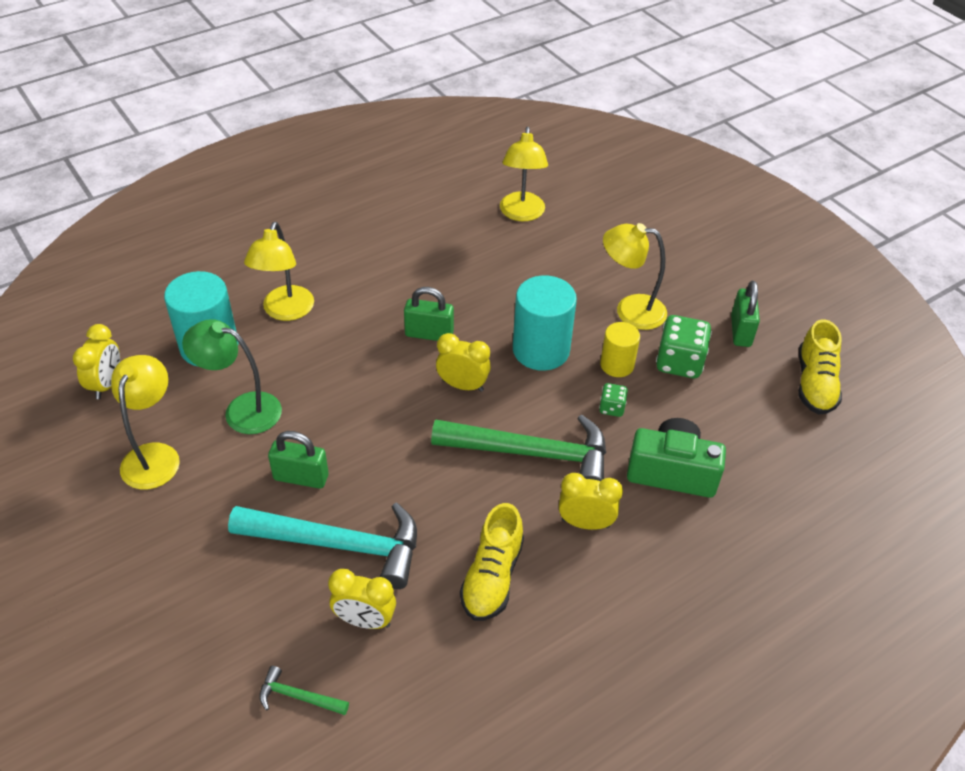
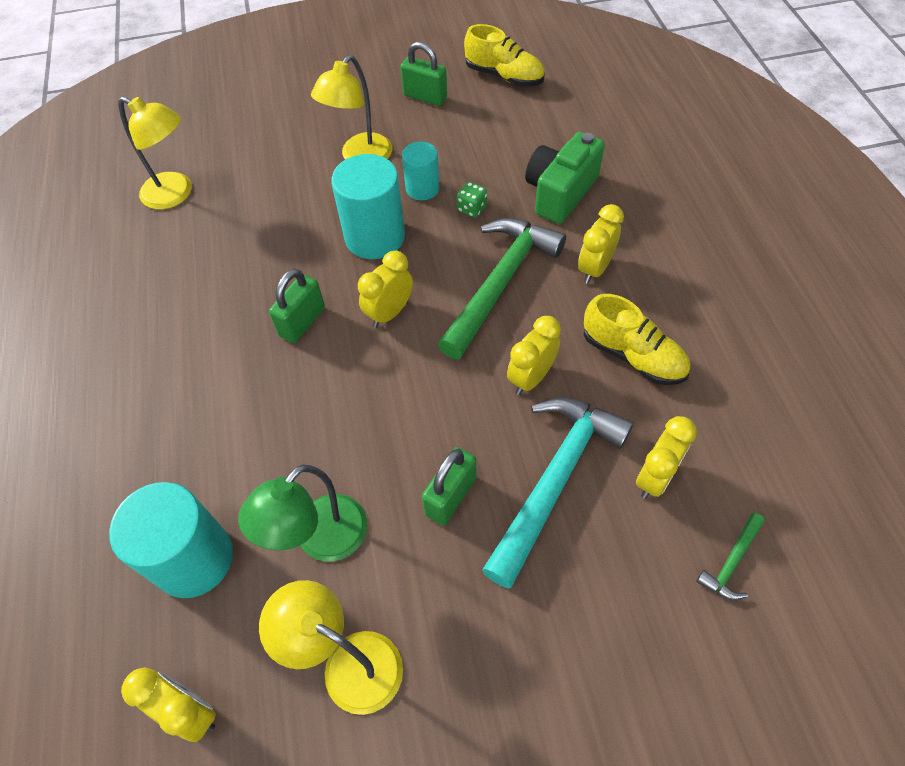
camera: 65 degrees left, 10 degrees up
yellow lamp [244,222,314,321] -> none
yellow cylinder [600,322,640,377] -> turquoise cylinder [402,142,440,200]
green dice [656,315,712,378] -> none
none -> yellow clock [507,316,561,395]

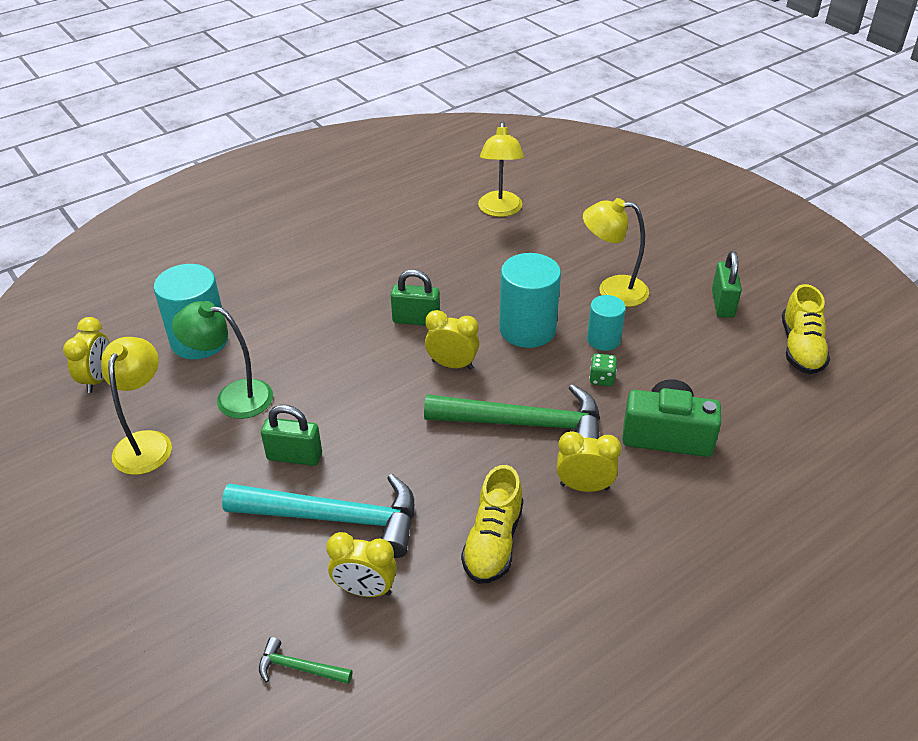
camera: 65 degrees right, 15 degrees down
yellow clock [507,316,561,395] -> none

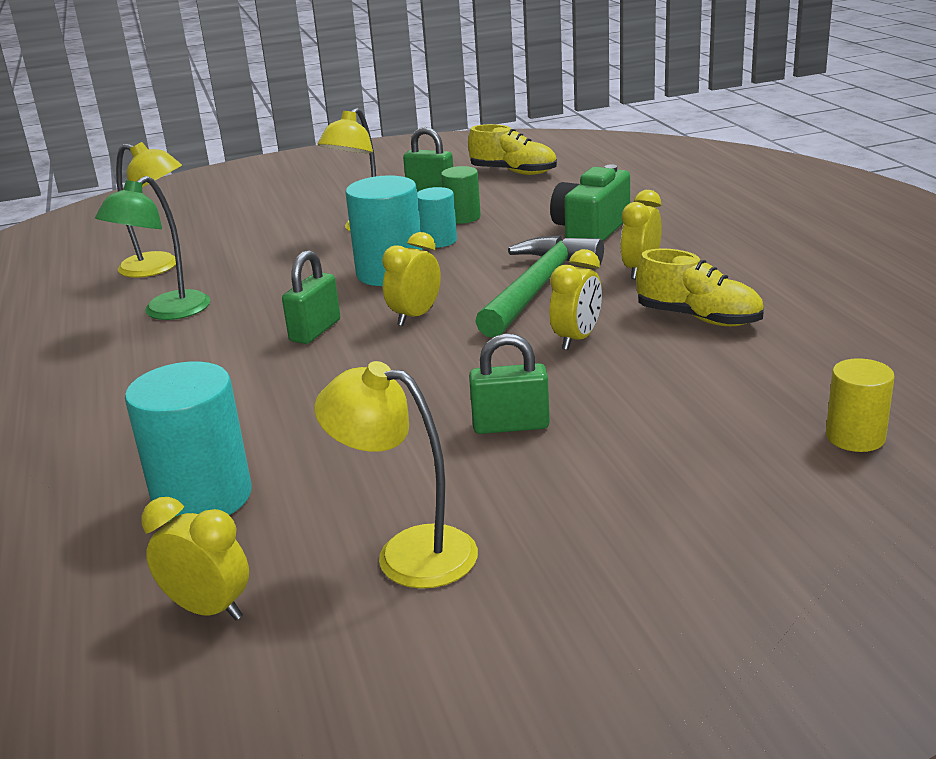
camera: 70 degrees left, 15 degrees down
green lamp [172,301,273,419] -> green lamp moved to [95,176,211,320]
turquoise hammer [222,474,414,558] -> none
green hammer [259,637,352,684] -> yellow cylinder [826,358,895,452]
green padlock [261,405,322,466] -> green padlock turned 60 degrees clockwise [469,333,550,434]
yellow clock [326,532,397,597] -> yellow clock moved to [550,249,602,350]
green dice [589,354,617,386] -> none
none -> green cylinder [441,166,481,224]

